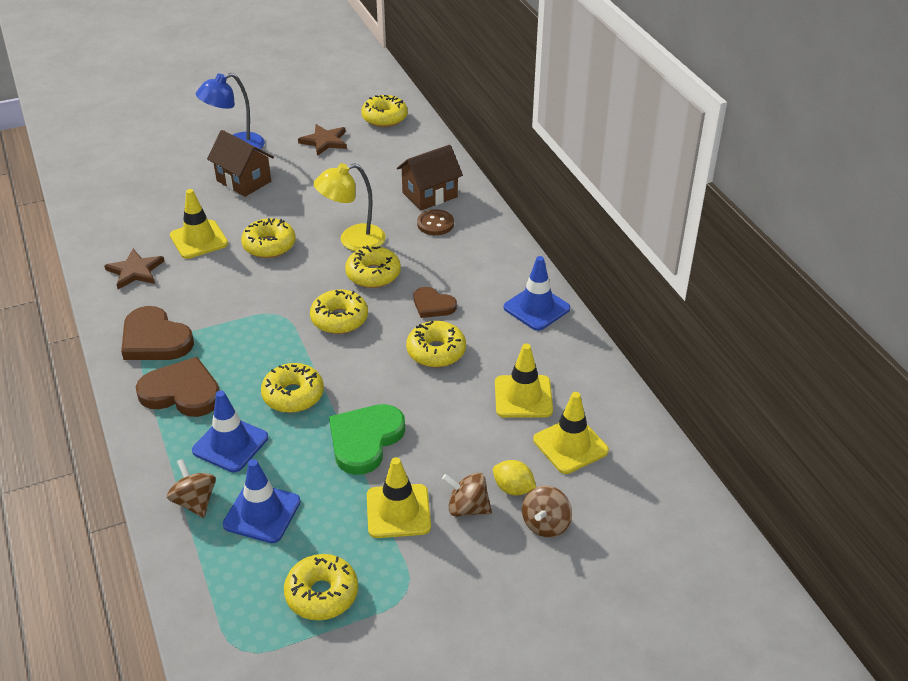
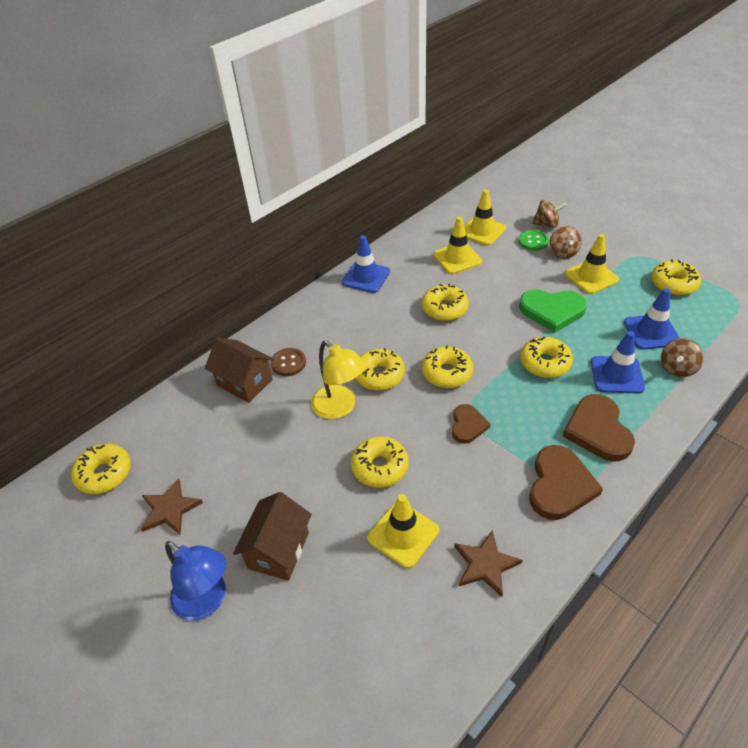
camera: 110 degrees left, 5 degrees up
brown heart [414,287,457,318] -> brown heart moved to [452,404,490,444]
yellow lemon [493,460,536,496] -> green button [518,230,549,251]

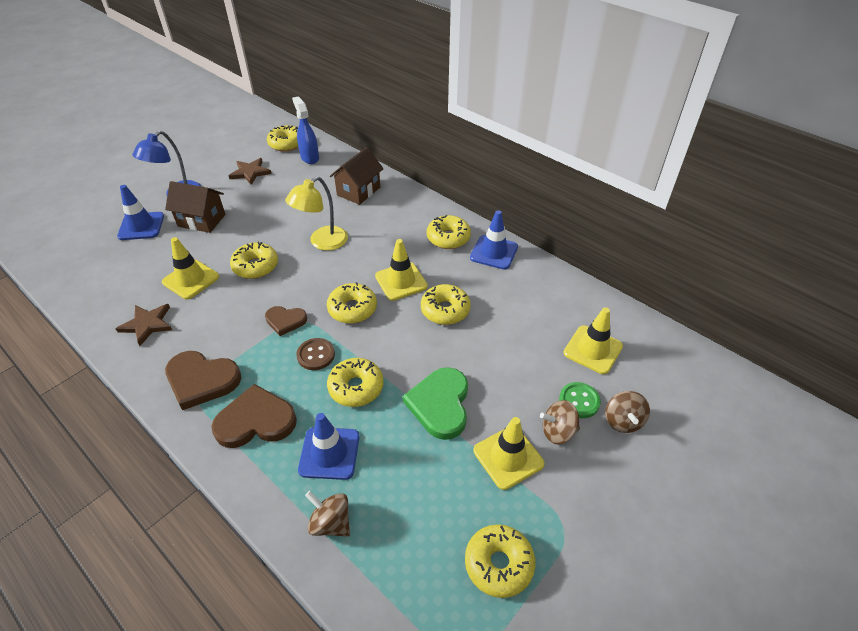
camera: 85 degrees right, 0 degrees up
brown button [271,348,306,376] -> brown button moved to [296,338,335,370]
yellow donut [355,348,405,391] -> yellow donut moved to [427,215,471,249]
yellow traffic cone [433,217,482,274] -> yellow traffic cone moved to [375,239,428,301]
blue traffic cone [624,288,679,350] -> blue traffic cone moved to [117,185,164,240]
none -> blue spray bottle [292,96,319,164]

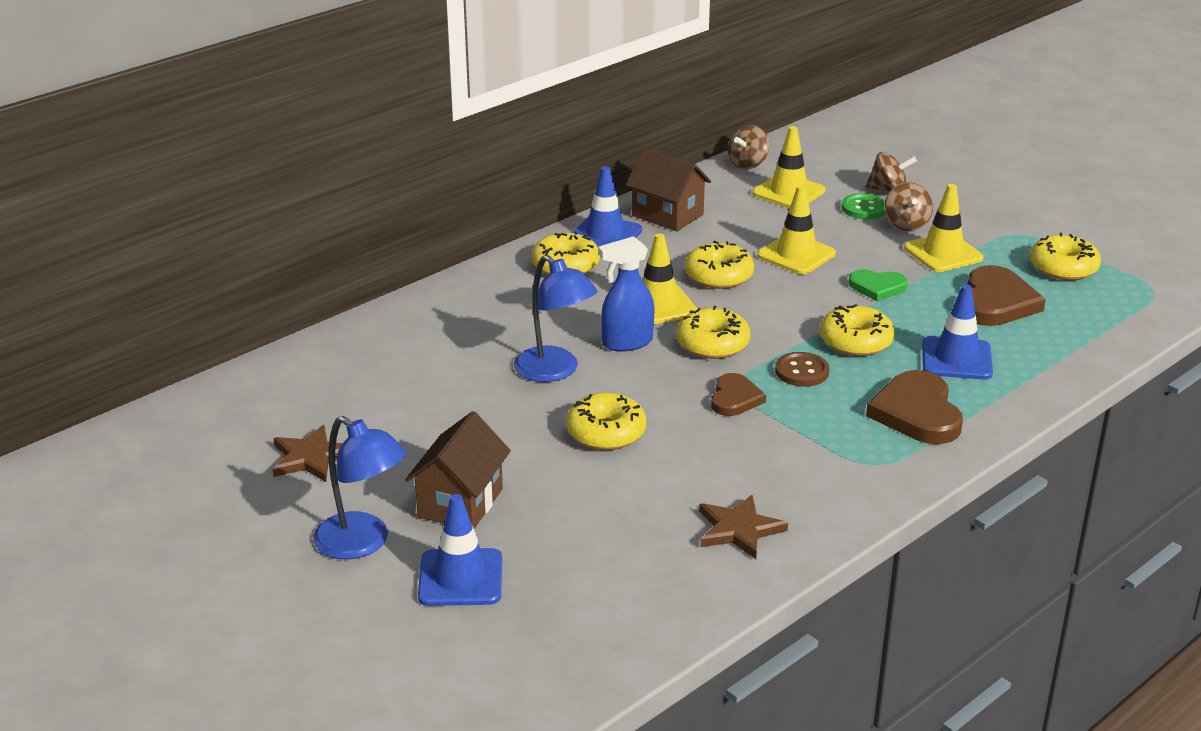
camera: 85 degrees left, 15 degrees down
yellow traffic cone [162,237,219,299] -> yellow traffic cone moved to [757,185,836,274]
brown heart [165,351,241,410] -> brown heart moved to [968,265,1046,326]
yellow donut [267,125,298,152] -> none
yellow lamp [285,176,348,251] -> blue lamp [514,255,598,382]
blue spray bottle [292,96,319,164] -> blue spray bottle moved to [598,236,654,352]
brown spinning top [305,491,350,537] -> brown spinning top moved to [728,125,769,169]
brown house [330,147,384,205] -> brown house moved to [626,148,711,231]
green heart [403,367,468,440] -> green heart [849,269,908,301], size x0.60

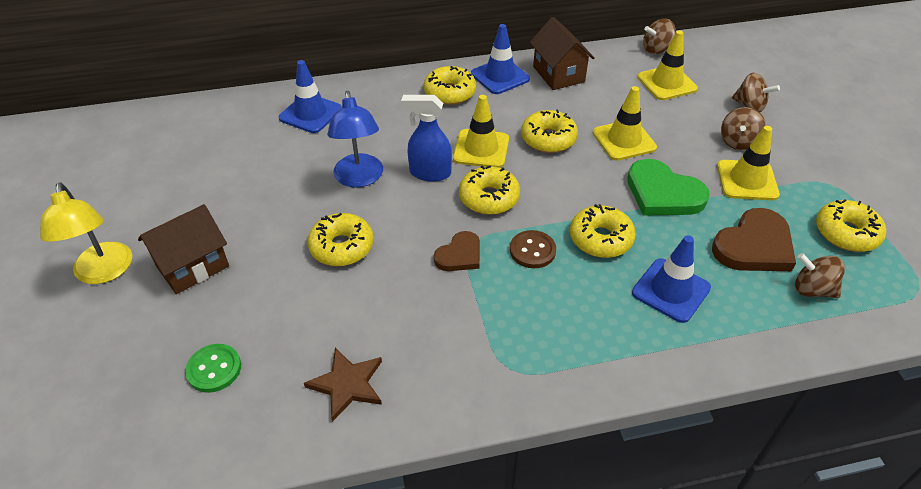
camera: 30 degrees right, 15 degrees up
brown star [273,425,343,482] -> none
blue lamp [313,416,406,559] -> yellow lamp [40,182,132,284]
blue traffic cone [418,494,502,606] -> blue traffic cone moved to [279,60,342,133]
green button [841,193,886,219] -> green button moved to [185,344,241,393]
green heart [849,269,908,301] -> green heart [627,159,710,215], size x1.67
brown heart [866,370,963,444] -> none
none -> brown spinning top [795,253,845,298]

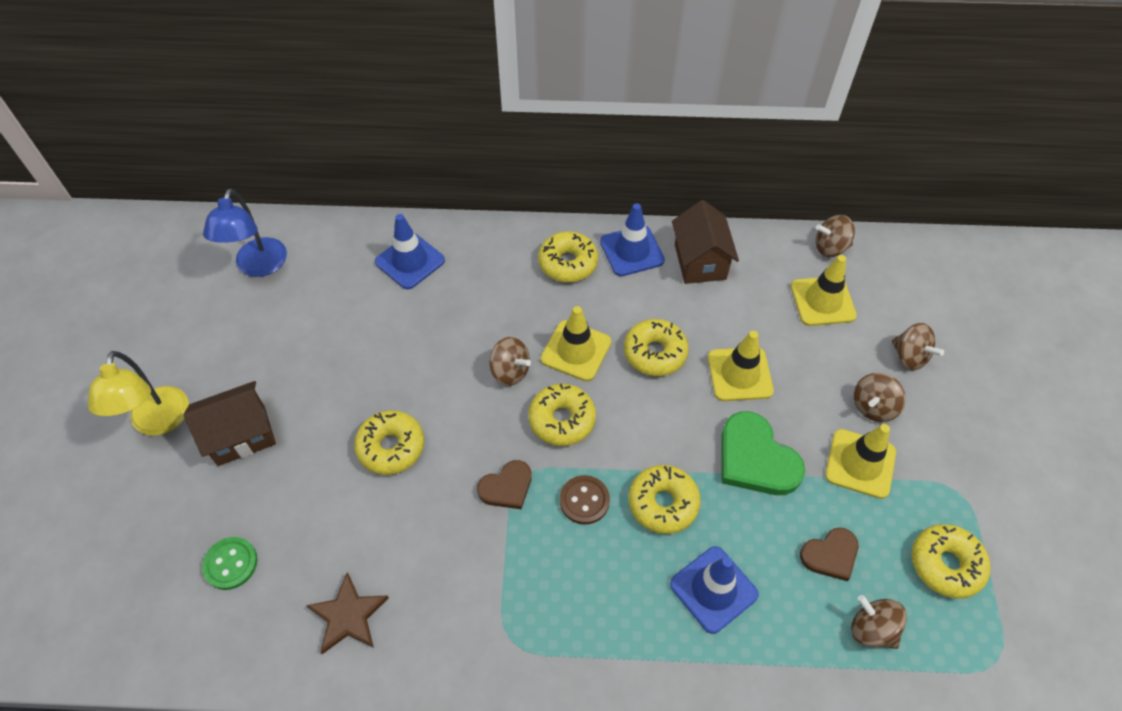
camera: 15 degrees right, 10 degrees up
blue lamp [327,91,383,188] -> blue lamp moved to [203,189,287,277]
blue spray bottle [401,95,452,182] -> brown spinning top [490,337,531,386]
brown heart [712,208,796,271] -> brown heart [800,527,858,581], size x0.60

